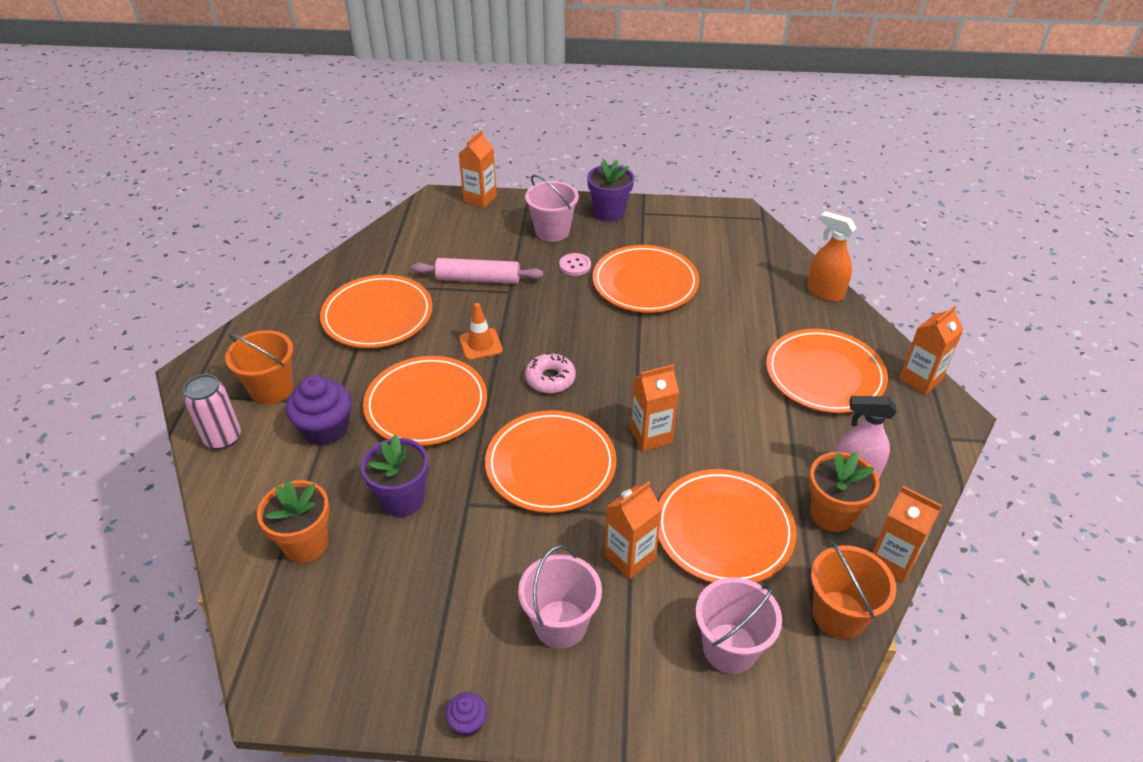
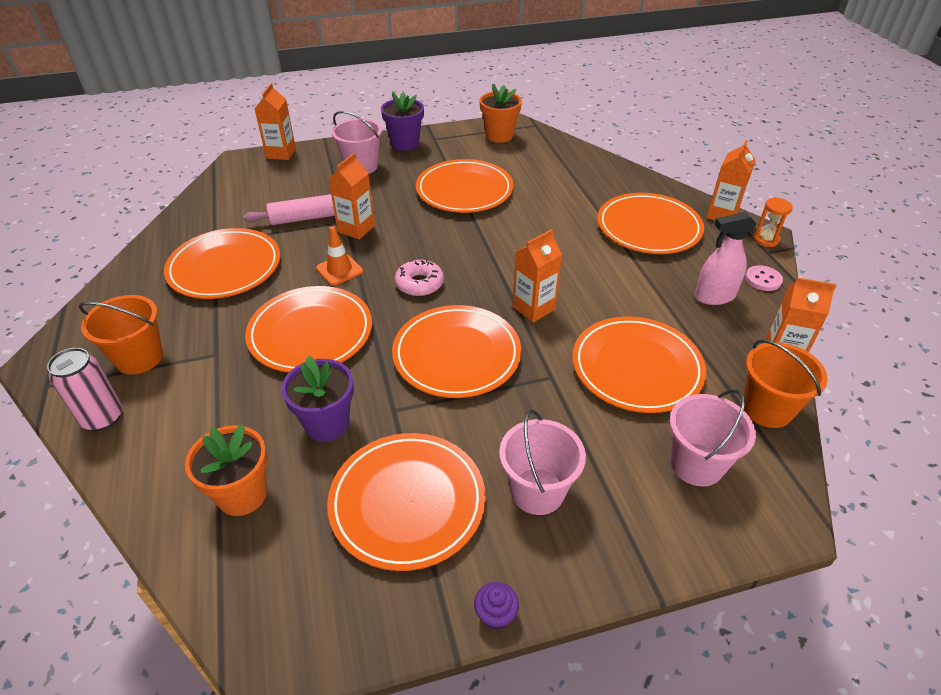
camera: 20 degrees left, 0 degrees up
purple cupcake [286,375,352,445] -> none
pink button [559,253,591,276] -> pink button moved to [745,265,783,291]
orange carton [604,481,662,579] -> orange carton moved to [329,153,375,240]
orange spray bottle [807,211,857,302] -> none
orange flower pot [809,451,880,532] -> orange flower pot moved to [480,84,522,143]
none -> orange plate [327,433,486,571]
none -> orange hourglass [753,198,793,247]

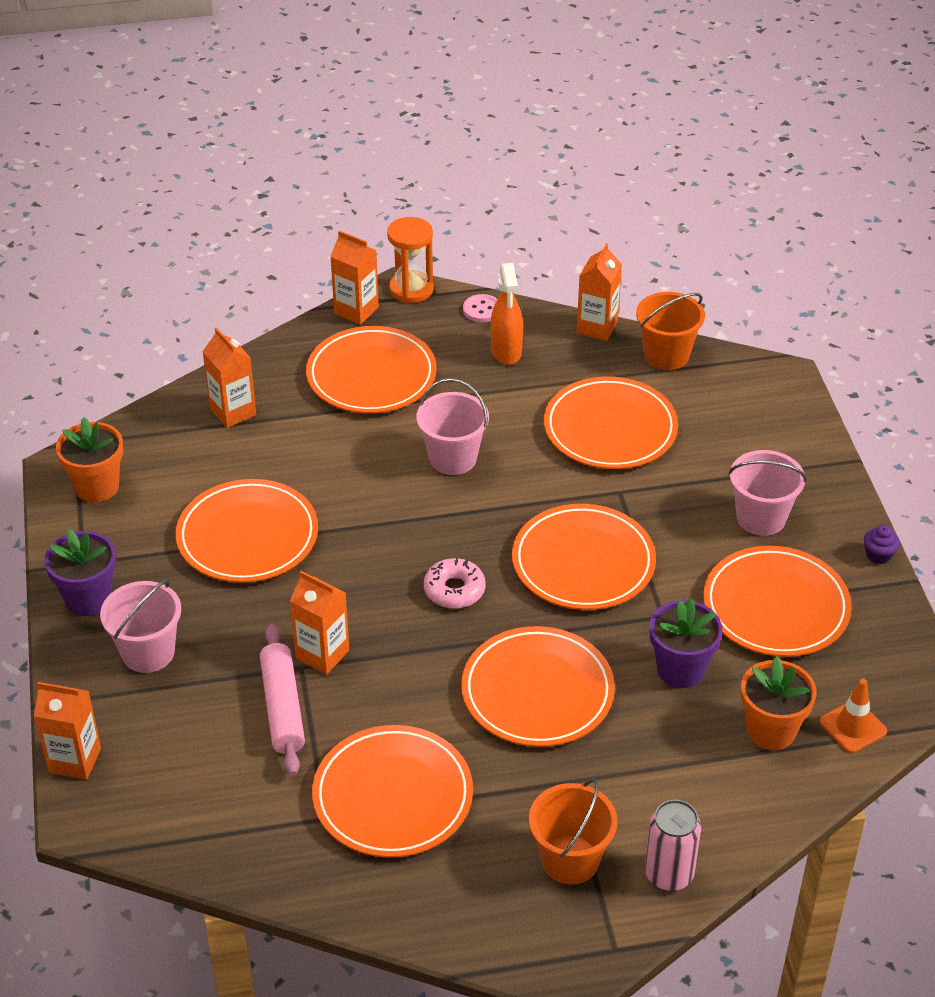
camera: 85 degrees left, 0 degrees up
orange traffic cone [316,226,363,286] -> orange traffic cone moved to [820,679,887,753]
orange carton [512,229,562,323] -> orange carton moved to [202,328,256,428]
pink bucket [670,389,756,487] -> pink bucket moved to [416,378,489,475]
pink spray bottle [695,212,757,305] -> orange spray bottle [491,263,523,365]
orange hourglass [753,198,793,247] -> orange hourglass [387,217,434,303], size x1.54

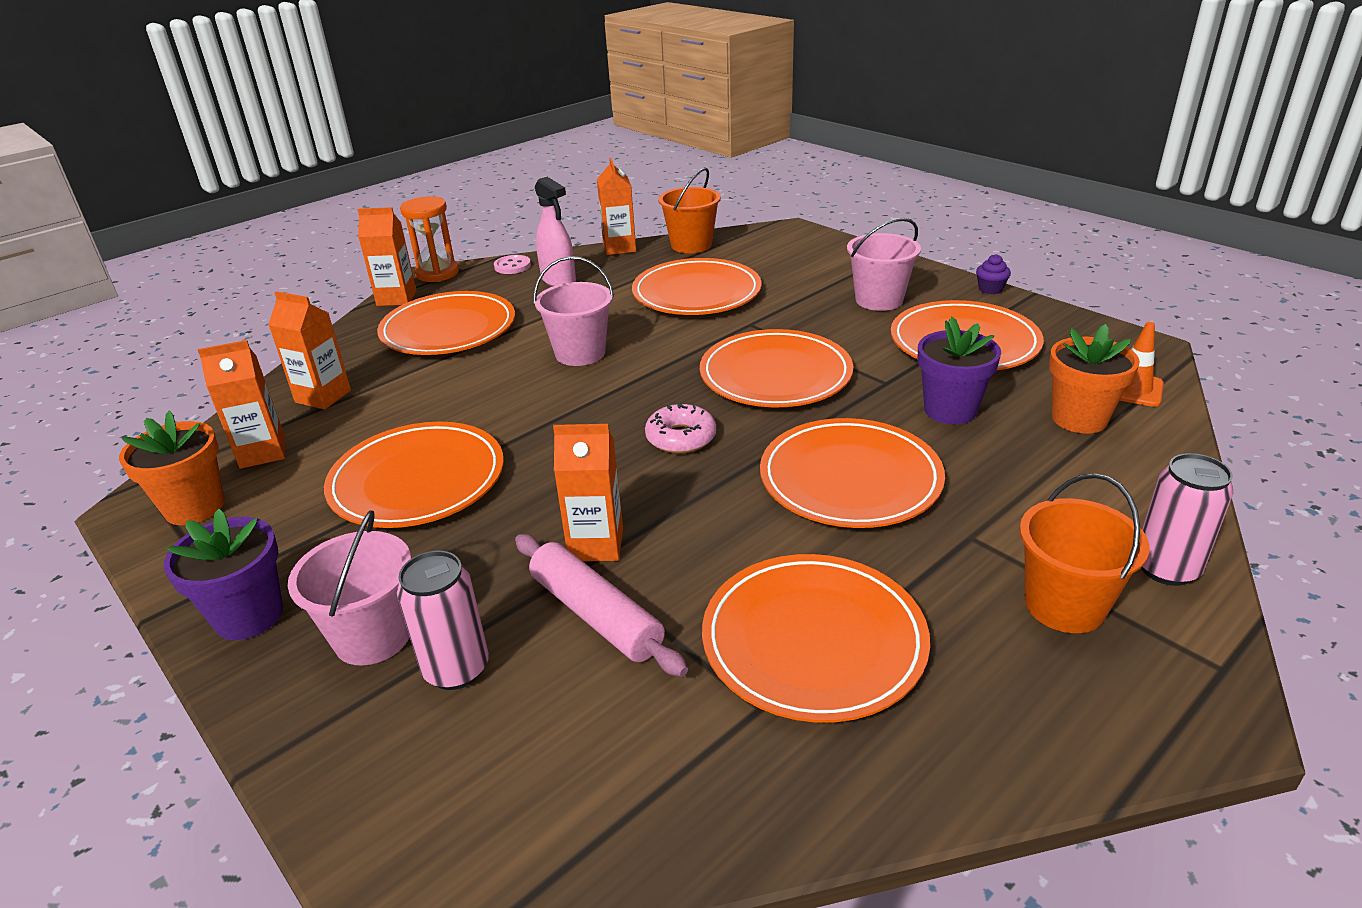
camera: 30 degrees left, 10 degrees down
orange carton [34,682,101,780] -> orange carton moved to [198,340,285,469]
orange spray bottle [491,263,523,365] -> pink spray bottle [535,177,576,287]
none -> pink can [397,551,489,690]

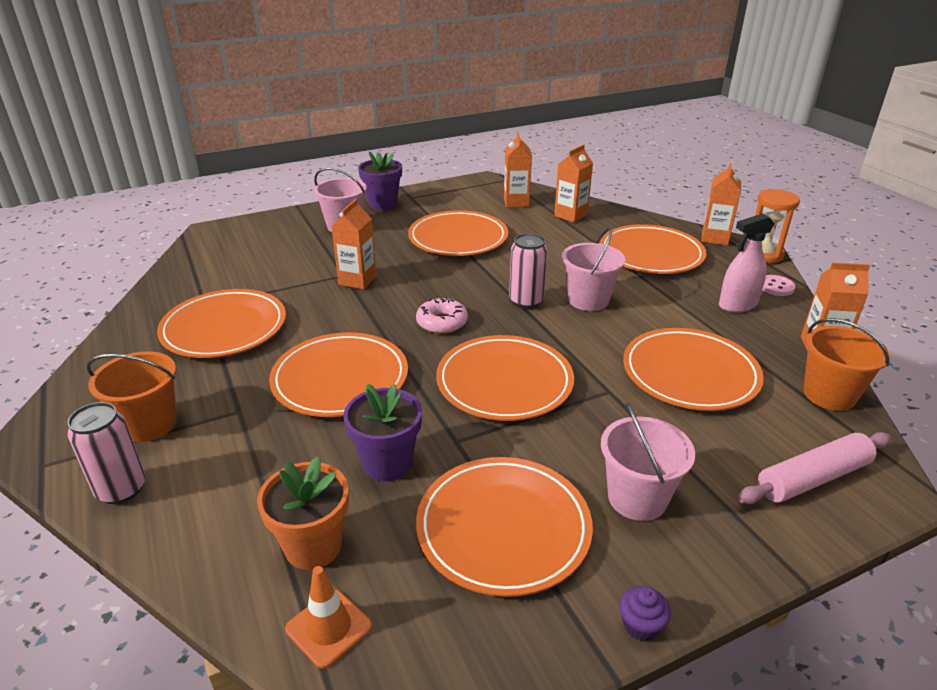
camera: 105 degrees right, 0 degrees up
orange flower pot [119,411,225,525] -> none
pink can [397,551,489,690] -> pink can moved to [509,233,548,309]
pink rolling pin [515,534,688,677] -> pink rolling pin moved to [737,432,891,504]

